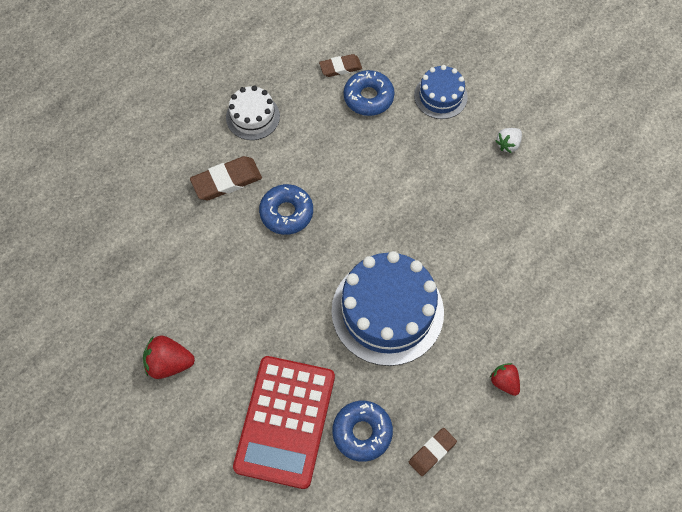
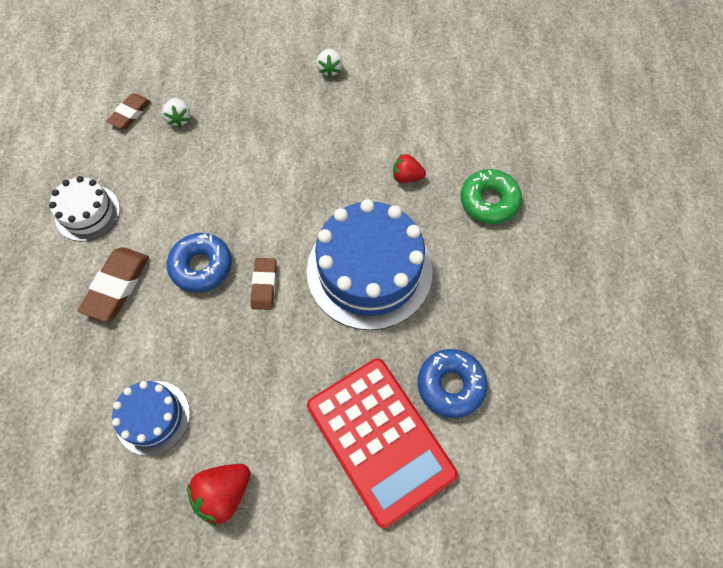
camera: 45 degrees left, 0 degrees up
blue donut [344,70,395,116] -> white strawberry [162,98,191,127]
brown eraser [409,428,457,476] -> brown eraser moved to [250,258,277,310]
blue cake [414,65,468,119] -> blue cake moved to [112,381,190,455]
red strawberry [490,363,520,396] -> red strawberry moved to [393,154,426,183]
none -> green donut [460,169,522,224]

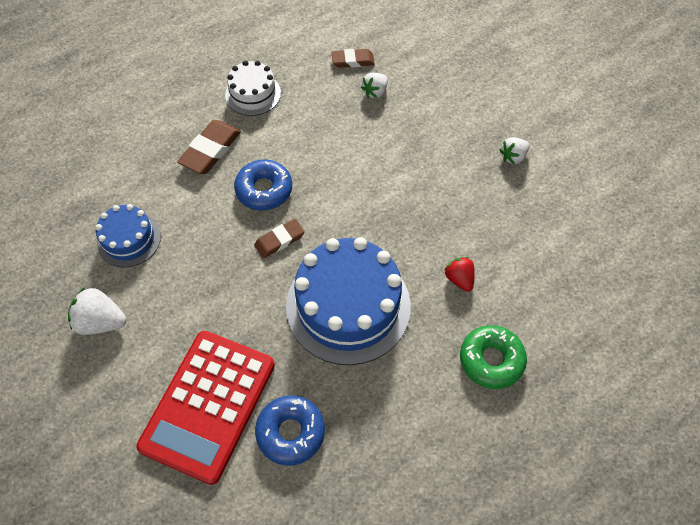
camera: 55 degrees right, 5 degrees down
brown eraser [78,247,149,322] -> brown eraser turned 45 degrees counterclockwise [177,120,241,174]
red strawberry [187,464,250,527] -> white strawberry [68,287,126,335]

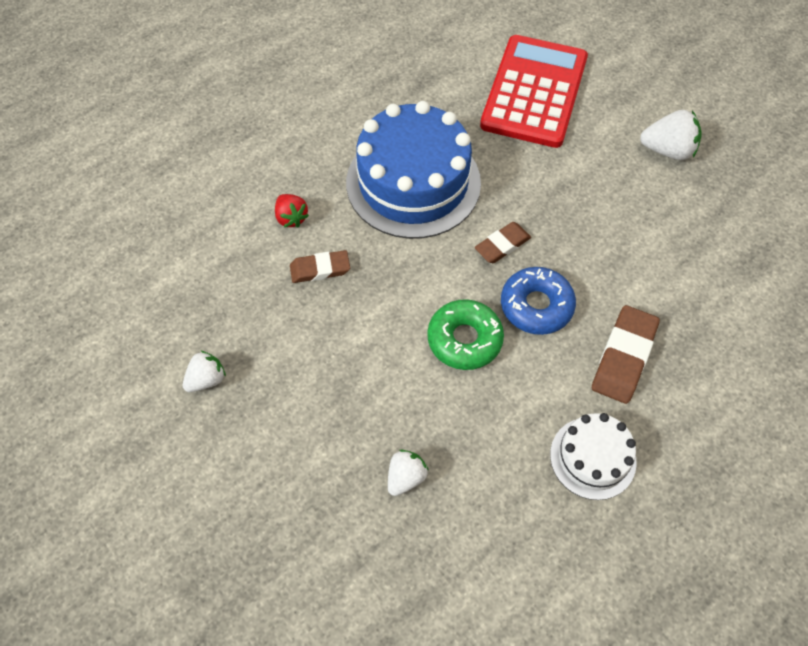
camera: 175 degrees right, 0 degrees up
blue cake [95,204,161,267] -> none
blue donut [255,395,325,466] -> none
brown eraser [331,49,375,68] -> brown eraser moved to [290,250,350,283]
green donut [460,325,527,389] -> green donut moved to [427,299,504,370]

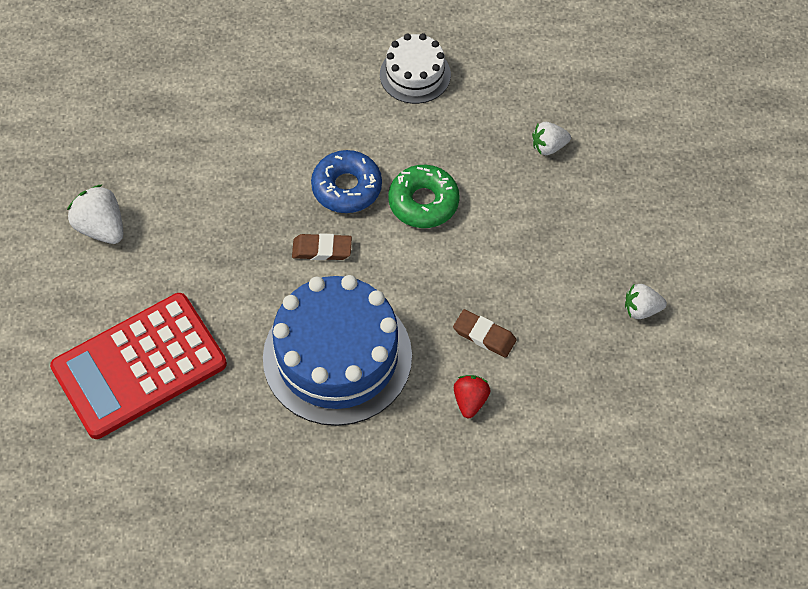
camera: 140 degrees left, 0 degrees up
brown eraser [592,305,660,404] -> none

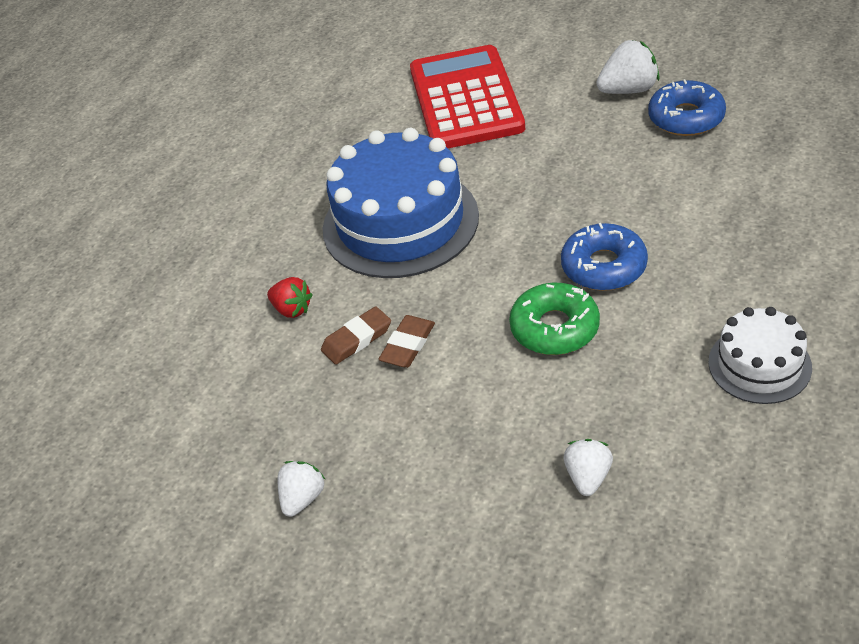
camera: 120 degrees right, 15 degrees down
brown eraser [292,233,352,260] -> brown eraser moved to [378,315,435,368]
none -> blue donut [648,79,726,136]

